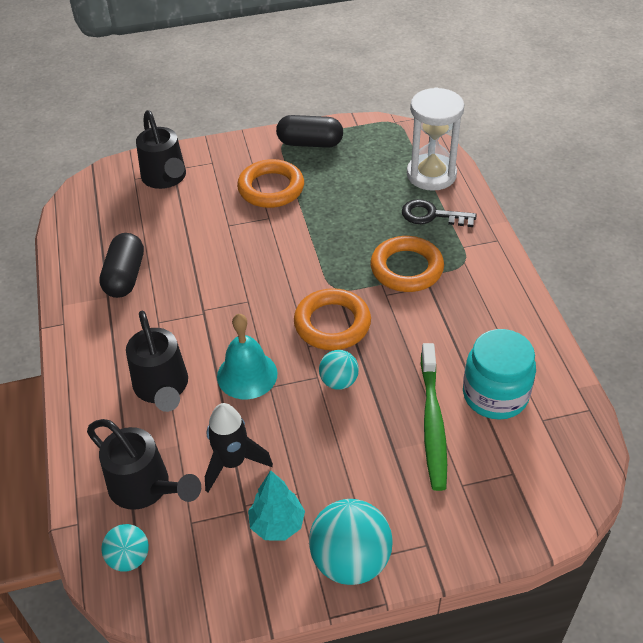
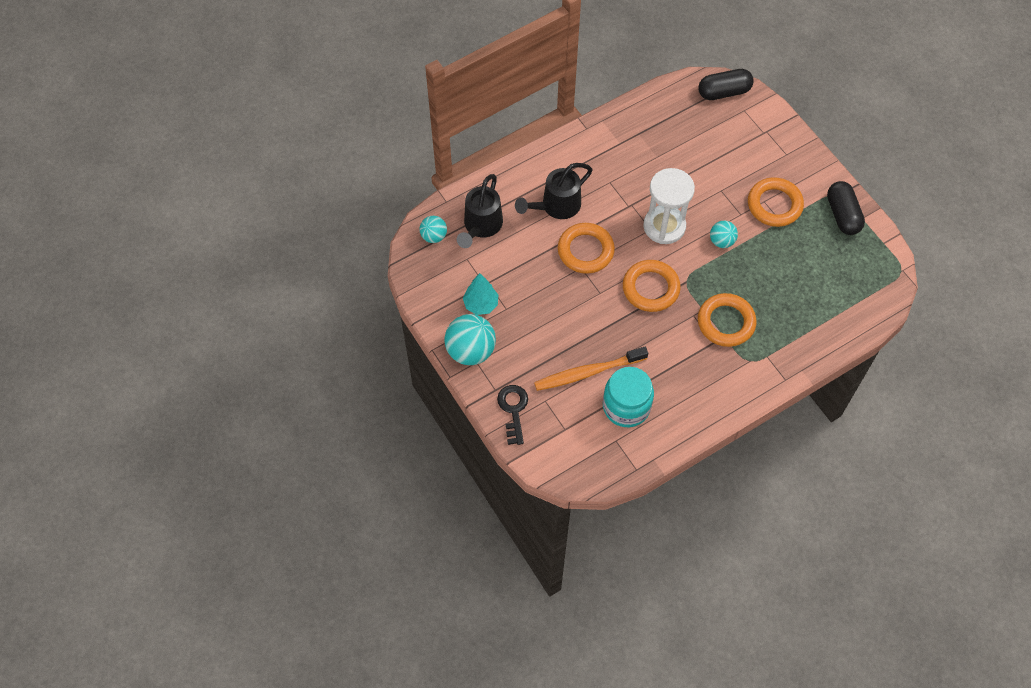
camera: 70 degrees right, 15 degrees up
black capsule [99,233,144,298] -> black capsule moved to [698,69,754,100]
black watering can [136,110,186,189] -> none
black rocket [205,403,273,492] -> none
turquoise bell [217,314,278,399] -> orange ring [558,223,615,274]
turquoise ball [319,350,359,390] -> turquoise ball moved to [710,221,738,248]
black key [402,199,476,227] -> black key moved to [497,385,528,445]
white hourglass [407,87,465,191] -> white hourglass moved to [643,168,695,244]
green toothbrush [421,343,447,491] -> orange toothbrush [534,347,648,391]

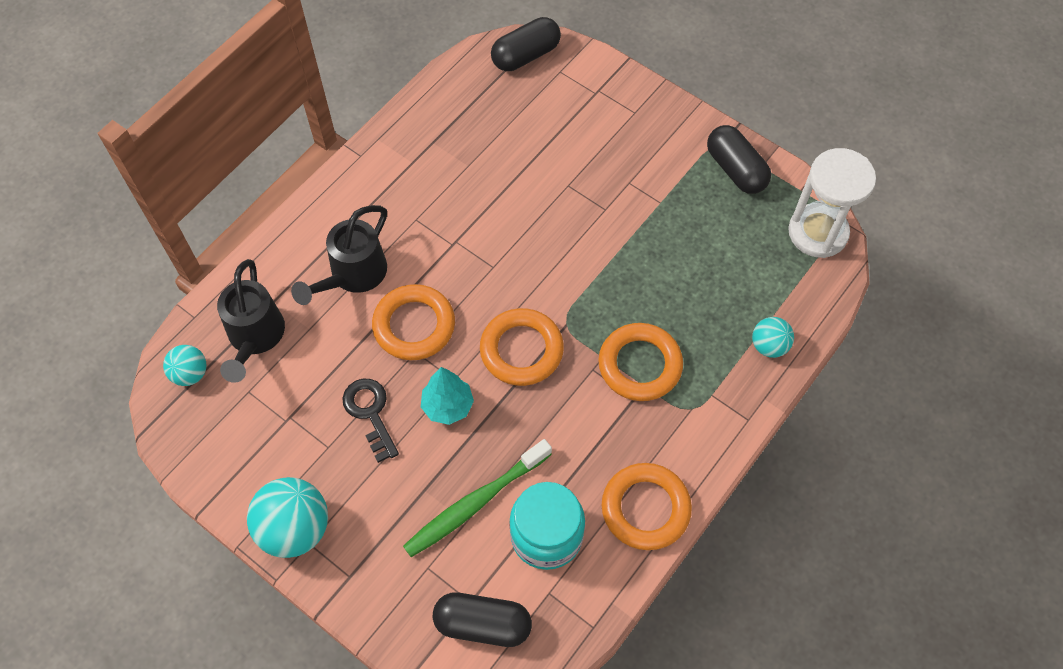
camera: 20 degrees left, 0 degrees up
turquoise tree [463,273,498,315] -> turquoise tree moved to [421,367,474,425]
black key [497,385,528,445] -> black key moved to [342,379,399,463]
orange toothbrush [534,347,648,391] -> green toothbrush [403,439,552,557]
white hourglass [643,168,695,244] -> white hourglass moved to [788,148,876,258]
turquoise ball [710,221,738,248] -> turquoise ball moved to [752,317,794,358]
orange ring [748,177,804,227] -> orange ring moved to [602,463,692,550]
none -> black capsule [433,592,532,647]

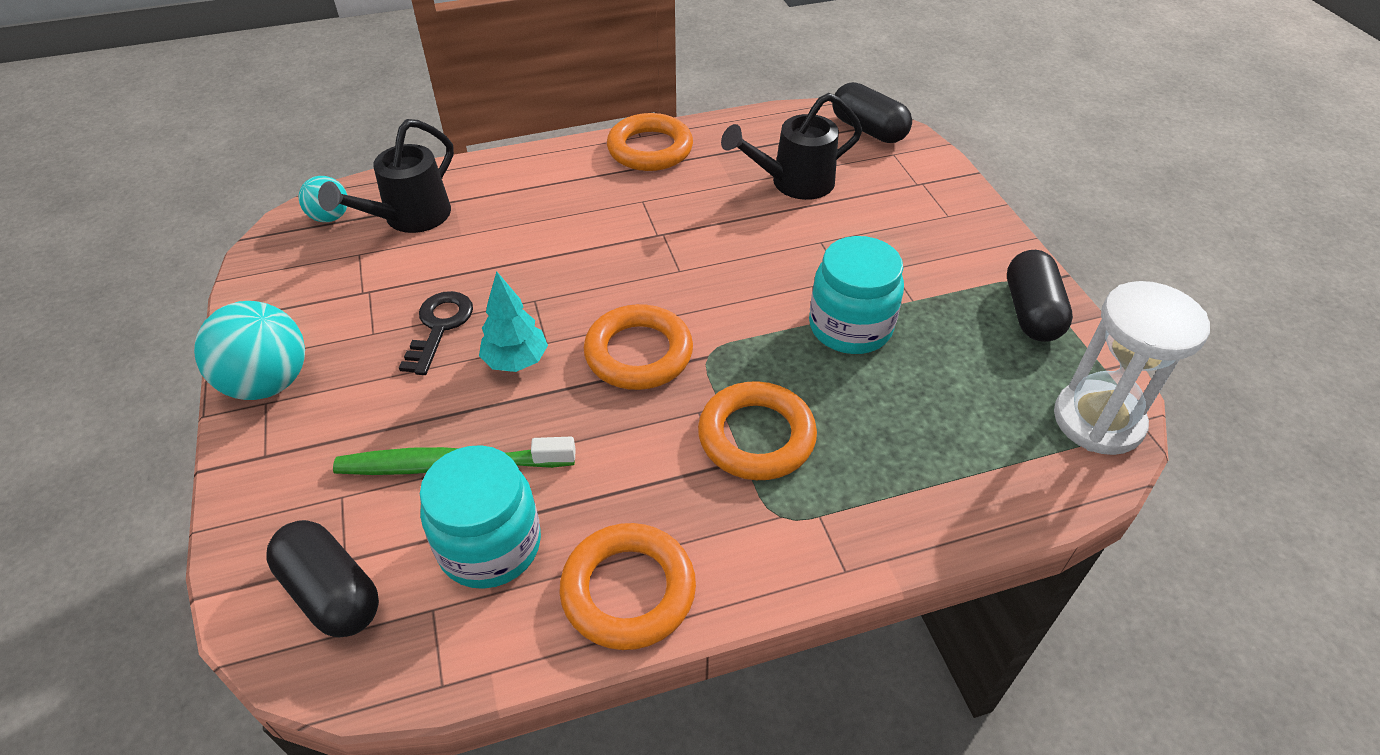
camera: 35 degrees right, 15 degrees down
black watering can [291,205,387,305] -> black watering can moved to [721,93,862,200]
orange ring [372,284,455,360] -> orange ring moved to [607,113,693,171]
black capsule [491,17,561,71] -> black capsule turned 45 degrees clockwise [832,82,912,143]
turquoise ball [752,317,794,358] -> none
none -> turquoise jar [809,236,904,354]

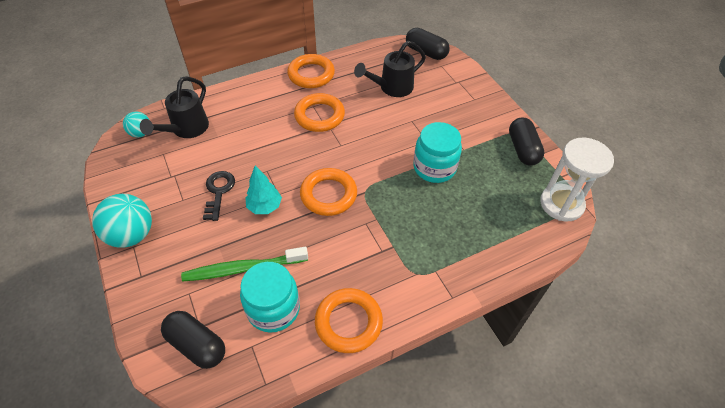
camera: 10 degrees left, 5 degrees up
orange ring [698,381,817,480] -> orange ring moved to [294,93,345,132]

